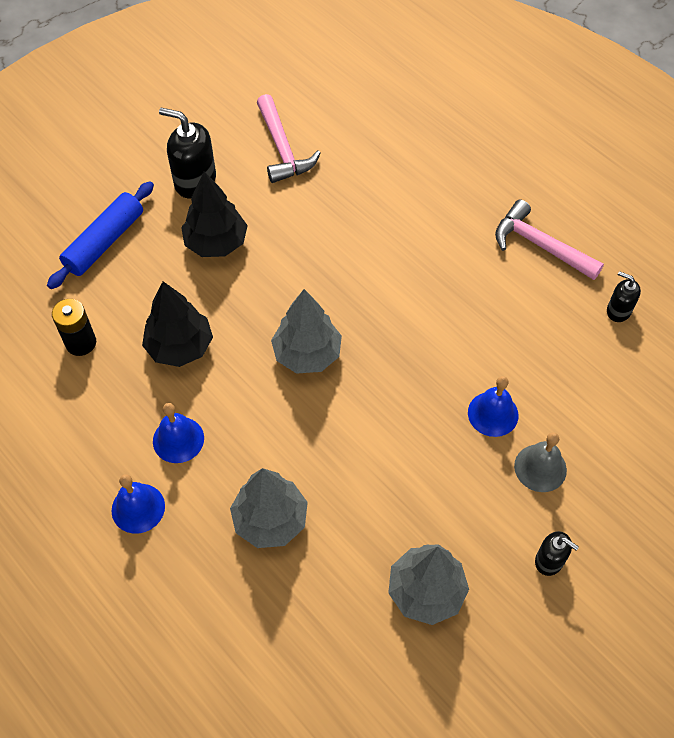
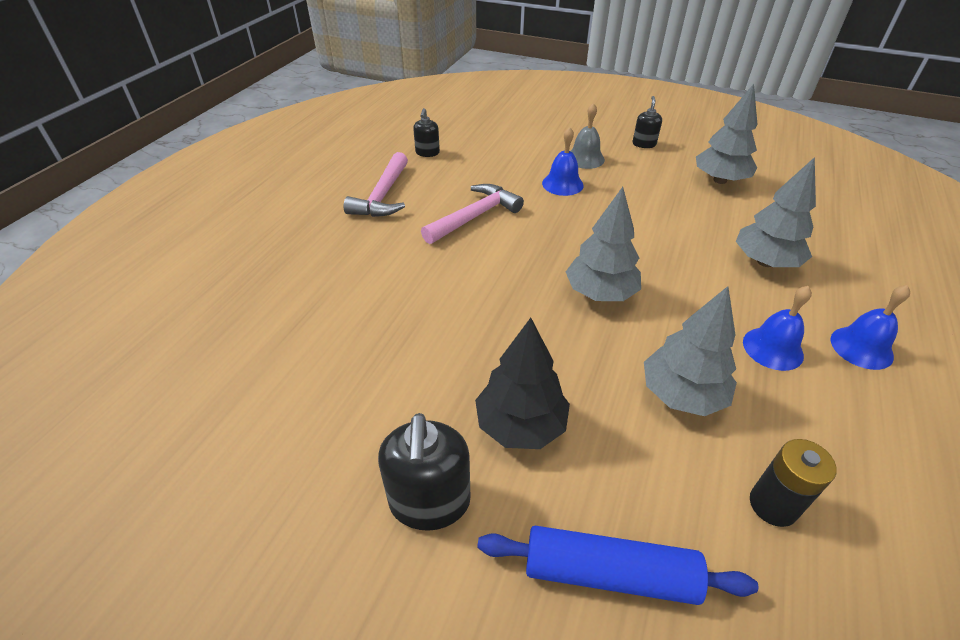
camera: 115 degrees left, 15 degrees down
black tree [142,281,213,367] -> grey tree [644,286,737,416]
pink hammer [257,94,321,183] -> pink hammer moved to [421,184,524,244]

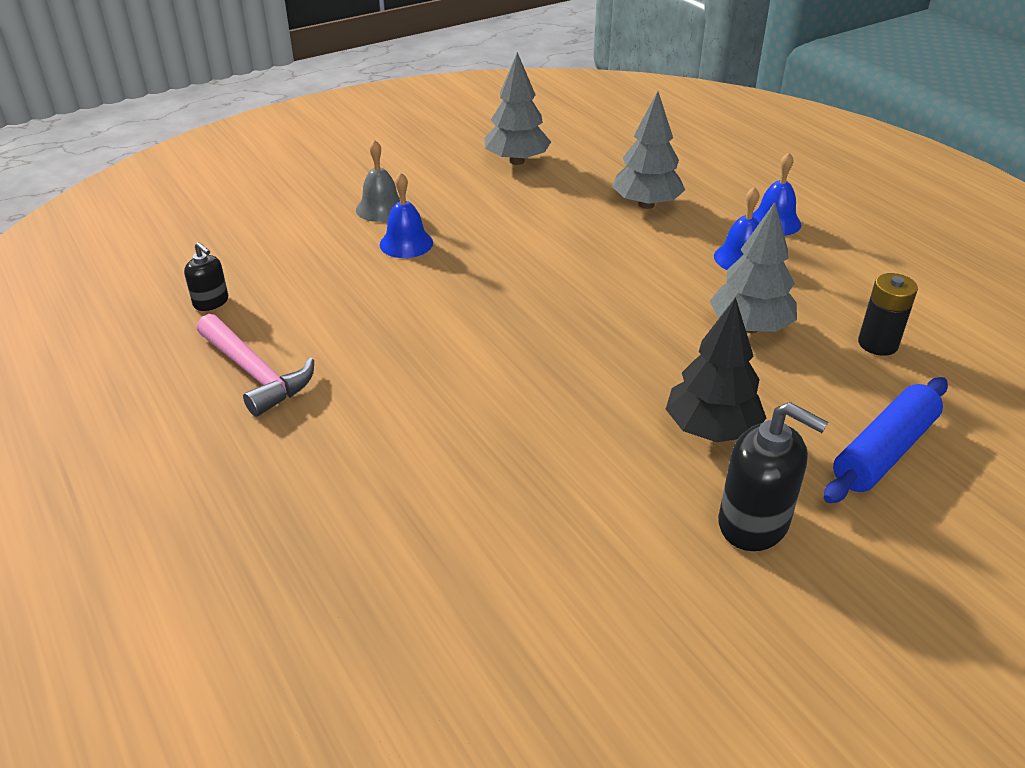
camera: 55 degrees left, 5 degrees down
pink hammer [421,184,524,244] -> none
grey tree [566,187,641,301] -> none
black soap dispenser [632,96,662,148] -> none

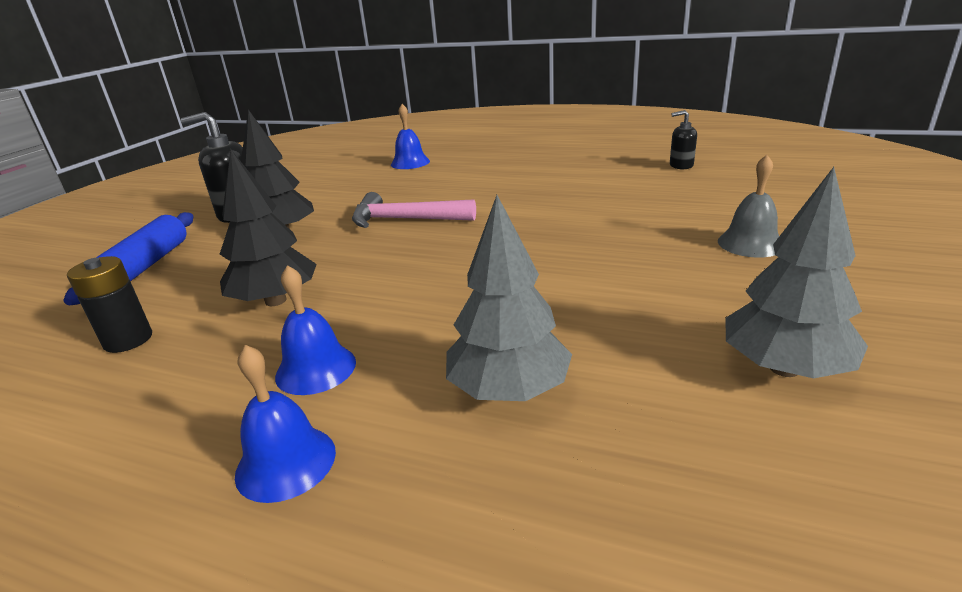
camera: 145 degrees right, 10 degrees down
pink hammer [197,314,314,417] -> pink hammer moved to [352,192,476,228]
blue bell [380,172,433,258] -> blue bell moved to [391,104,430,169]
grey tree [710,202,797,333] -> black tree [220,149,317,306]

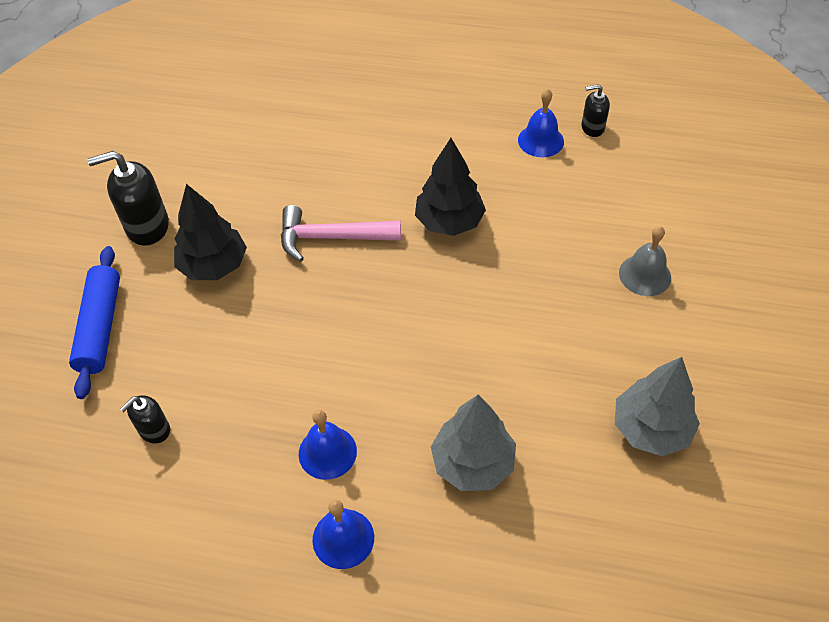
camera: 10 degrees left, 25 degrees up
black battery [67,256,152,353] -> black soap dispenser [120,395,170,443]
black tree [220,149,317,306] -> black tree moved to [415,138,486,236]
blue bell [391,104,430,169] -> blue bell moved to [518,89,564,158]

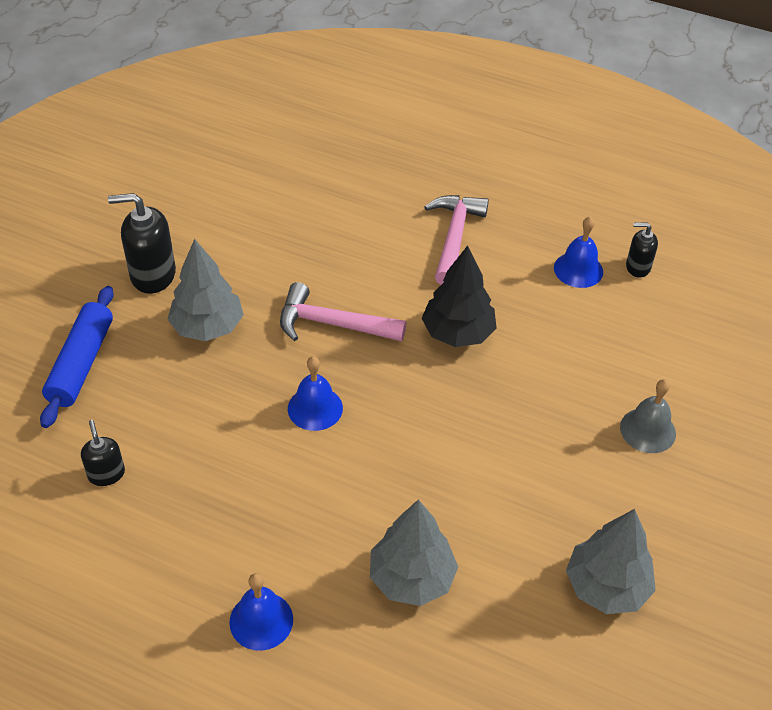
camera: 10 degrees right, 5 degrees down
black soap dispenser [120,395,170,443] -> black soap dispenser turned 105 degrees clockwise [81,420,125,486]
black tree [174,184,247,280] -> grey tree [167,239,244,341]
blue bell [299,410,357,480] -> blue bell moved to [288,356,343,431]
none -> pink hammer [424,195,489,285]

